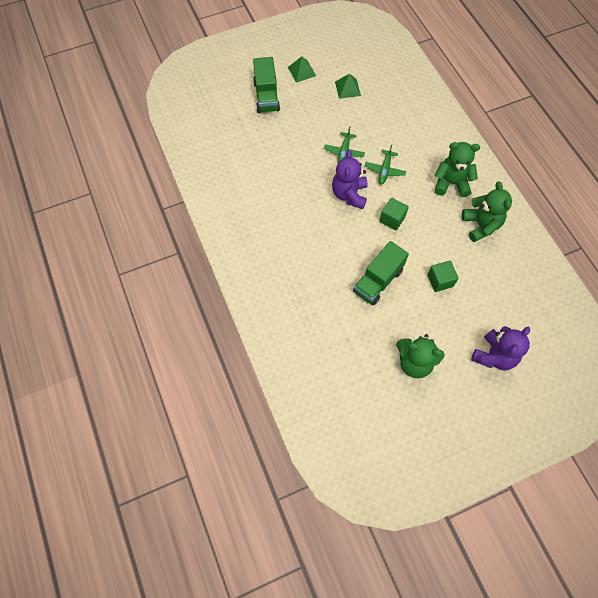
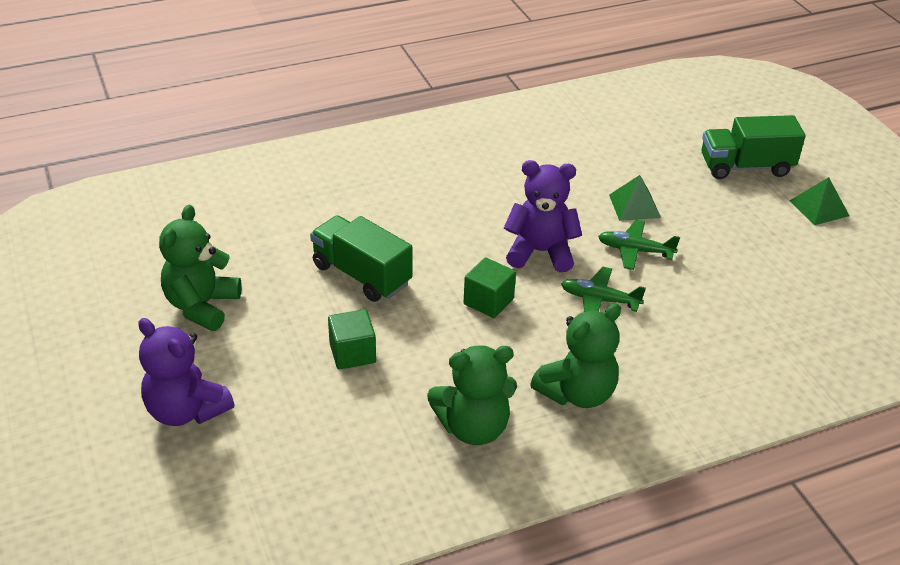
camera: 90 degrees right, 25 degrees down
green pyramid [335,73,361,99] -> green pyramid moved to [609,175,661,221]
green teddy bear [435,142,480,197] -> green teddy bear turned 45 degrees clockwise [530,303,621,408]

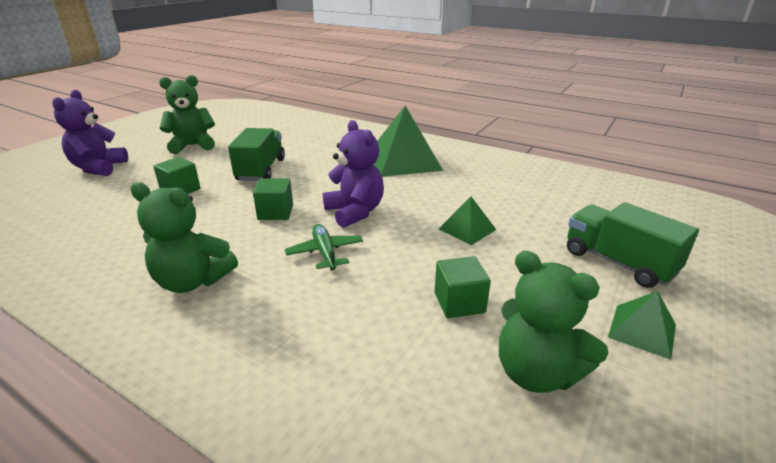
camera: 55 degrees right, 10 degrees down
green teddy bear [427,346,517,445] -> green teddy bear moved to [499,251,608,393]
green plane [598,220,680,270] -> none
none -> green pyramid [374,106,443,177]
none -> green cube [435,256,491,318]

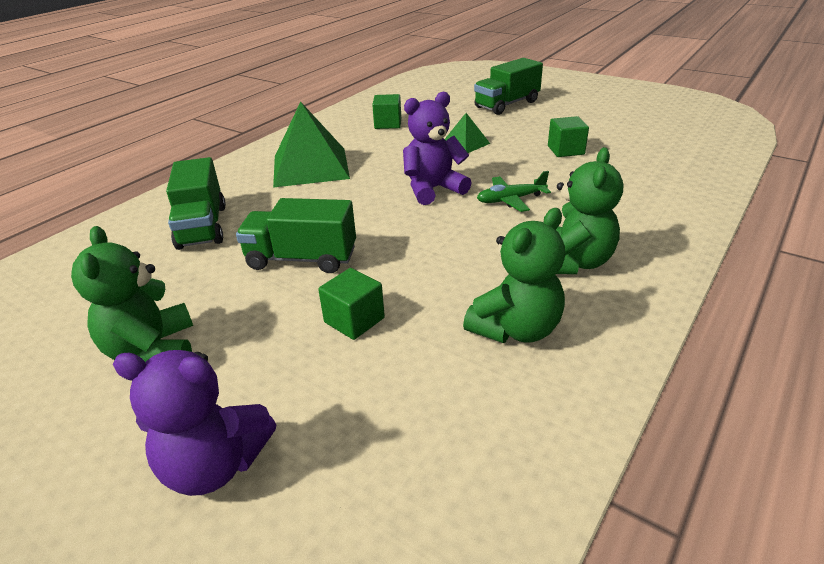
camera: 85 degrees left, 5 degrees up
green cube [253,178,293,220] -> green cube moved to [372,94,401,129]
green teddy bear [499,251,608,393] -> green teddy bear moved to [463,208,565,343]
green pyramid [608,291,676,360] -> none
none -> green truck [166,157,226,250]

